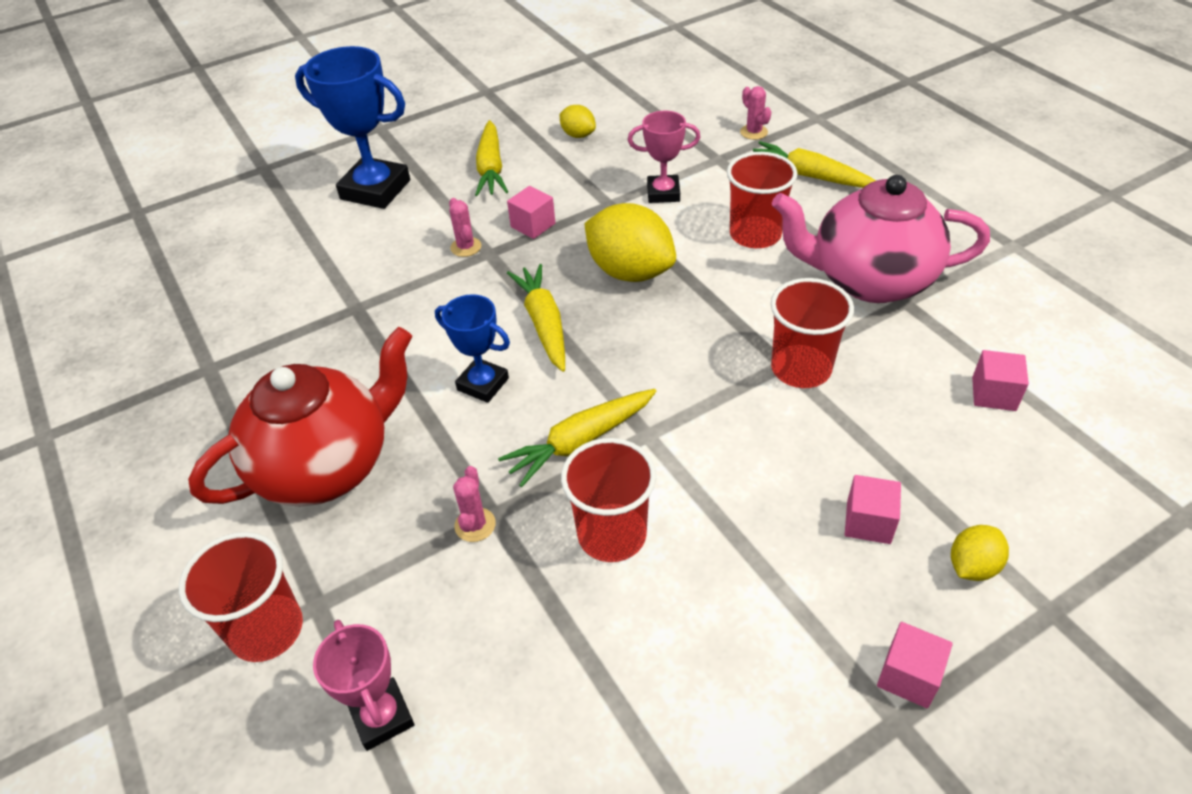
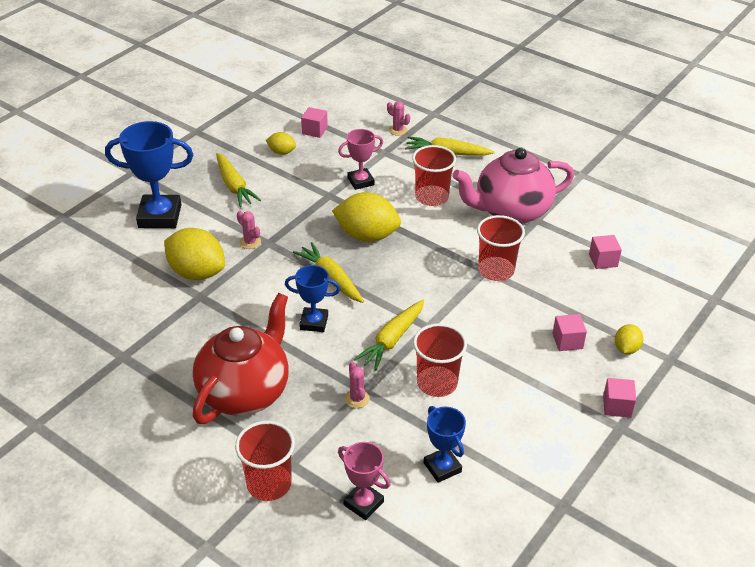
camera: 25 degrees left, 5 degrees down
pink cube [507,186,555,239] -> pink cube moved to [301,107,328,138]
none -> yellow lemon [164,228,225,280]
none -> blue trophy [423,406,466,483]

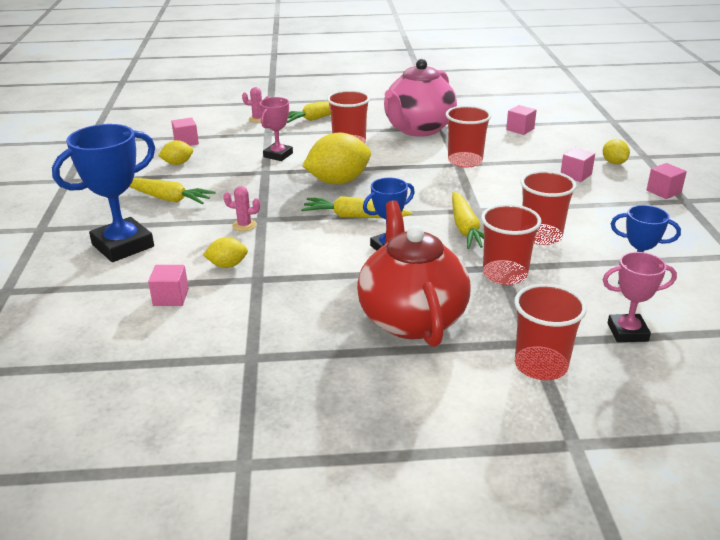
camera: 40 degrees left, 10 degrees down
yellow lemon [164,228,225,280] -> yellow lemon [203,237,248,268], size x0.50
pink cactus [344,362,370,408] -> red cup [481,204,541,285]
none -> pink cube [148,265,189,306]

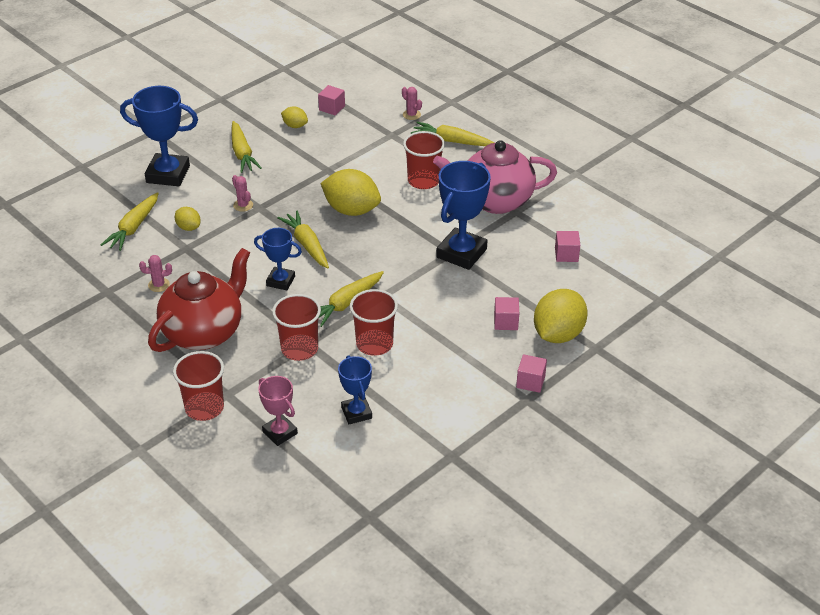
camera: 50 degrees right, 10 degrees up
pink cube [148,265,189,306] -> yellow carrot [101,192,159,251]
pink trophy [260,97,293,161] -> none
red cup [446,106,491,168] -> blue trophy [436,161,491,270]
yellow lemon [603,139,630,164] -> yellow lemon [534,289,588,343], size x1.99
none -> pink cactus [139,255,172,292]

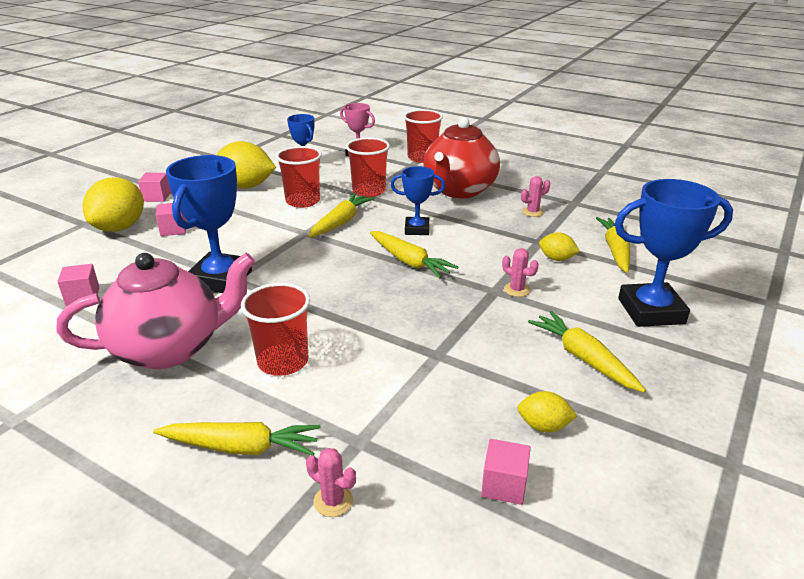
camera: 165 degrees right, 10 degrees down
yellow lemon [320,169,381,216] -> yellow lemon moved to [216,141,276,188]

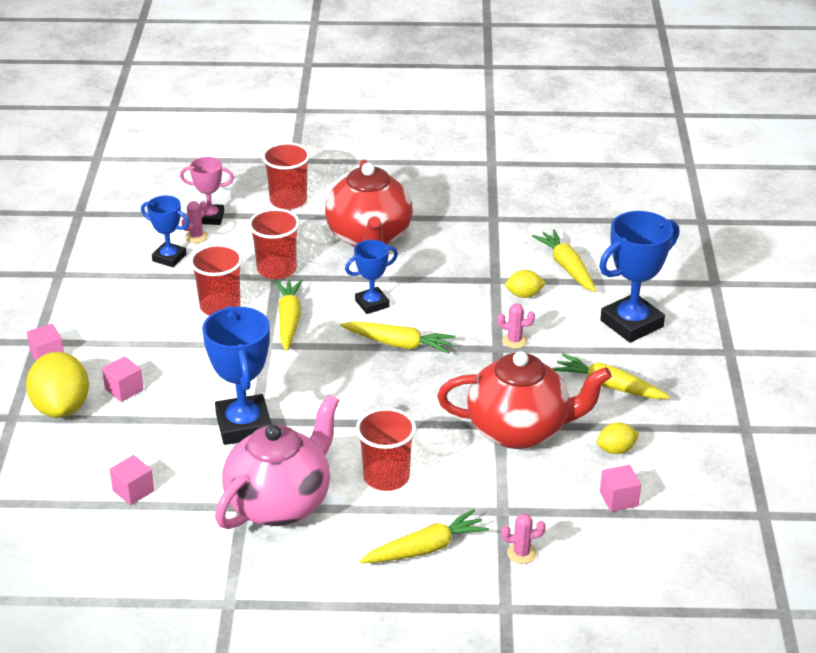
camera: 30 degrees left, 5 degrees up
yellow lemon [216,141,276,188] -> none
pink cactus [521,176,550,217] -> pink cactus moved to [181,201,208,243]
none -> red teapot [437,351,612,449]

